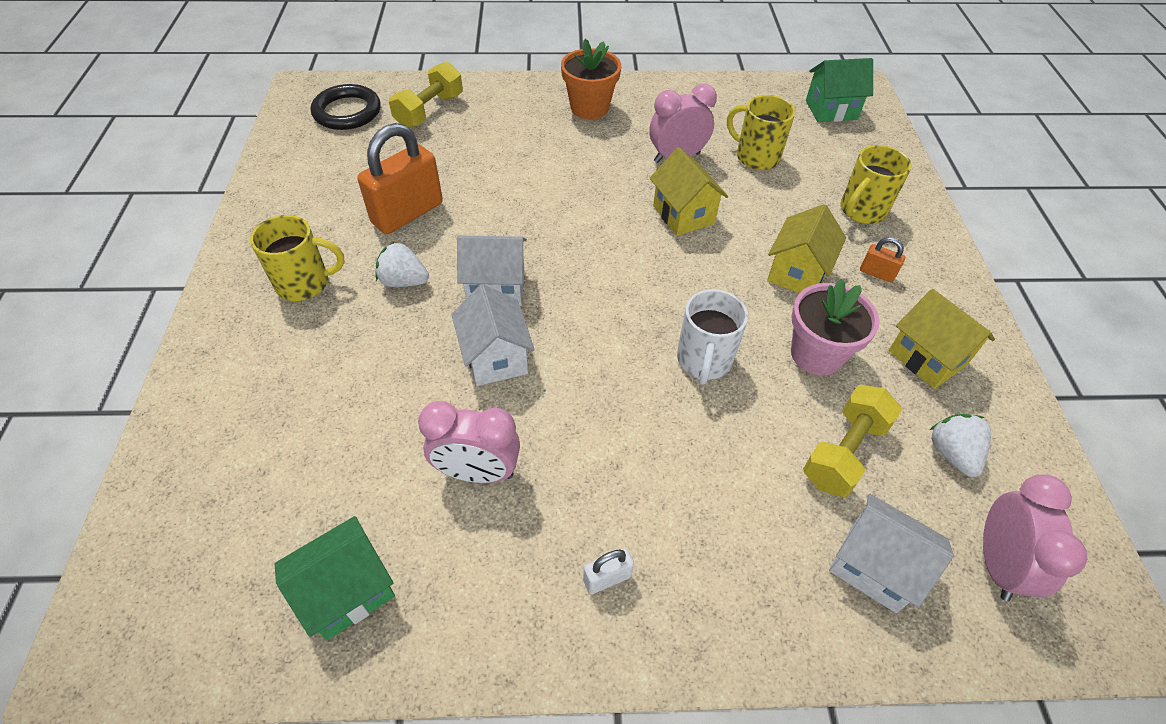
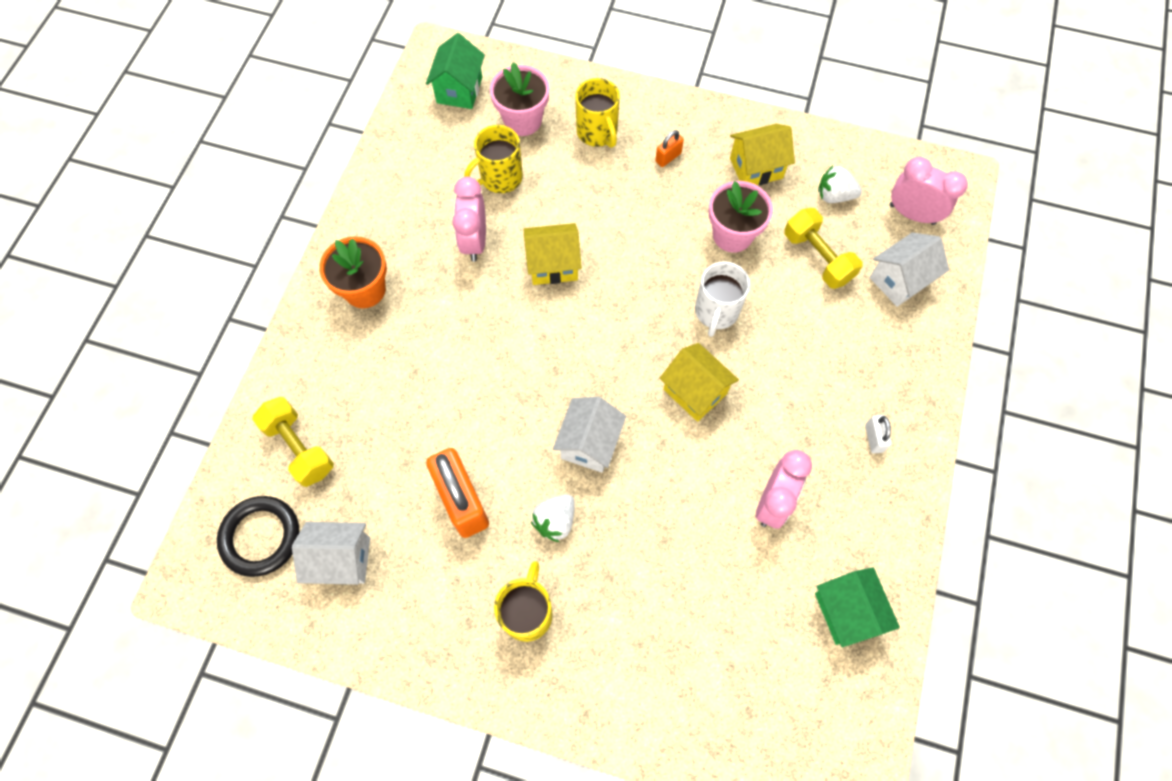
camera: 70 degrees left, 15 degrees up
white house [451,284,535,386] -> white house moved to [292,522,370,585]
white mug [677,289,748,385] -> white mug turned 75 degrees clockwise [695,261,750,337]
yellow house [767,204,846,293] -> yellow house moved to [660,343,739,422]
none -> pink flower pot [490,62,550,136]

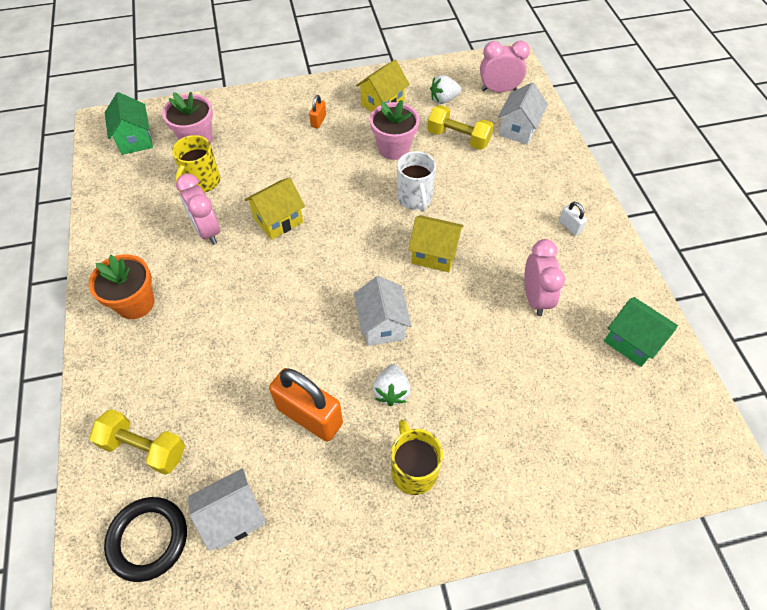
camera: 30 degrees left, 10 degrees down
yellow mug [575,78,620,148] -> none

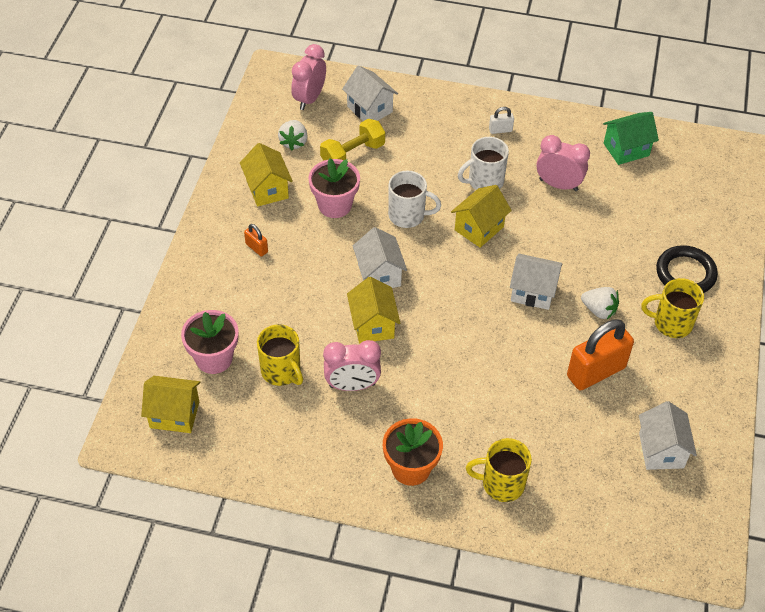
camera: 65 degrees left, 5 degrees down
yellow dumbbell [89,409,185,475] -> none
black ring [104,497,187,582] -> black ring moved to [656,245,718,293]
green house [105,92,153,155] -> yellow house [141,376,200,433]
none -> white house [353,227,407,288]
none -> white mug [458,137,509,190]
none -> yellow mug [466,438,532,502]

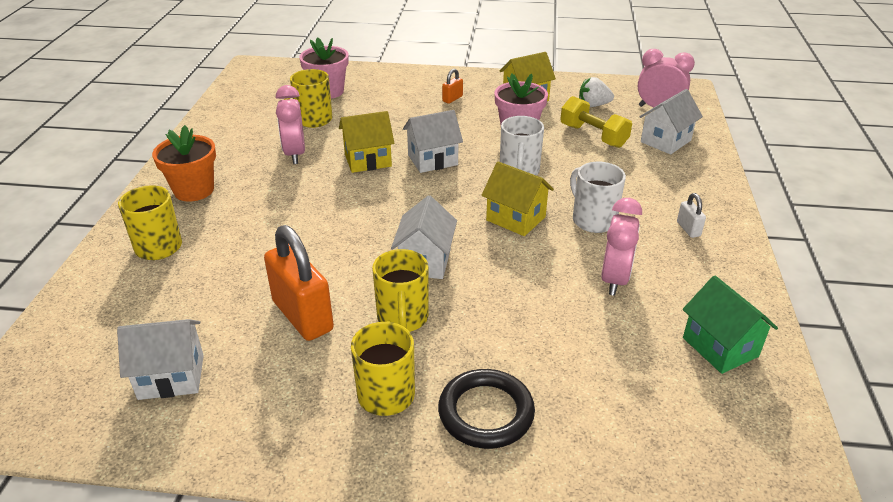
camera: 85 degrees right, 15 degrees down
yellow house [141,376,200,433] -> none
white strawberry [581,287,619,319] -> yellow mug [372,249,429,332]

